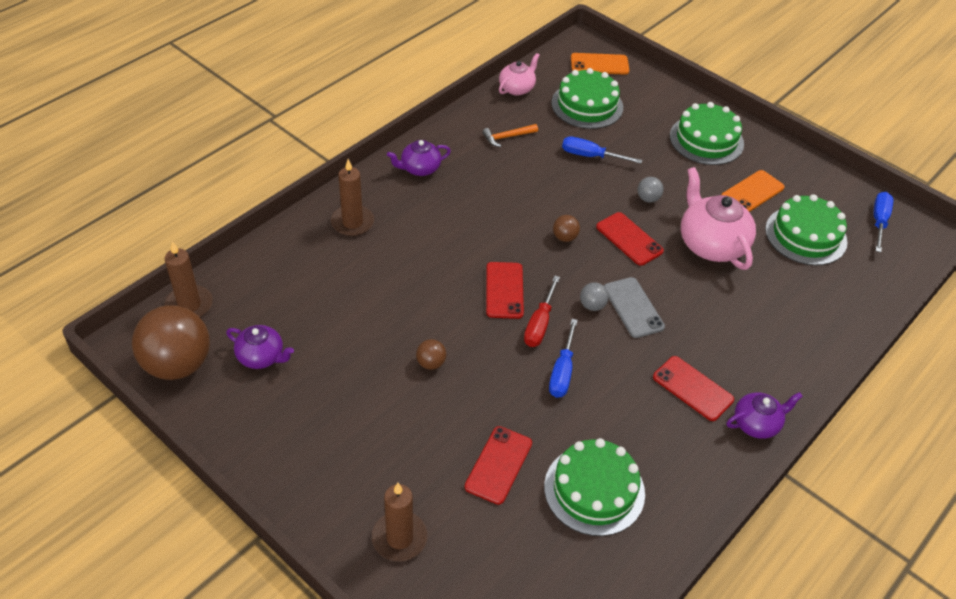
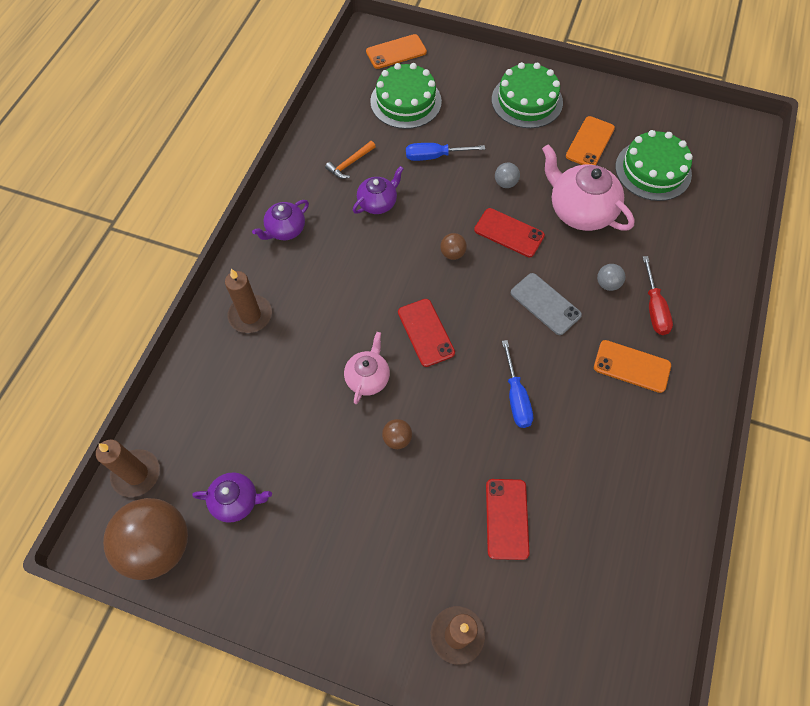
camera: 20 degrees left, 15 degrees up
pink teapot [499,53,540,95] -> pink teapot moved to [344,332,390,404]
red screwdriver [524,276,560,347] -> red screwdriver moved to [643,256,673,335]
green cake [544,438,645,536] -> none
grey ball [580,282,609,311] -> grey ball moved to [597,264,625,291]
red phone [653,356,734,421] -> orange phone [594,340,671,393]
purple teapot [727,392,803,439] -> purple teapot moved to [353,166,404,214]
blue screwdriver [873,192,893,252] -> none

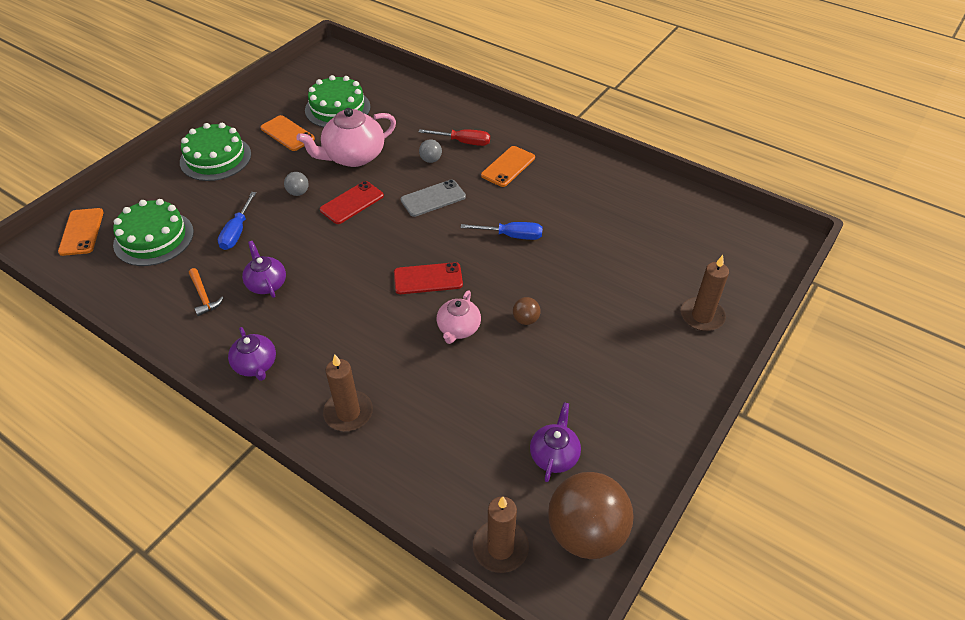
camera: 75 degrees left, 15 degrees down
pink teapot [344,332,390,404] -> pink teapot turned 105 degrees counterclockwise [437,290,481,344]
brown ball [440,233,467,260] -> none
red phone [486,479,529,560] -> none

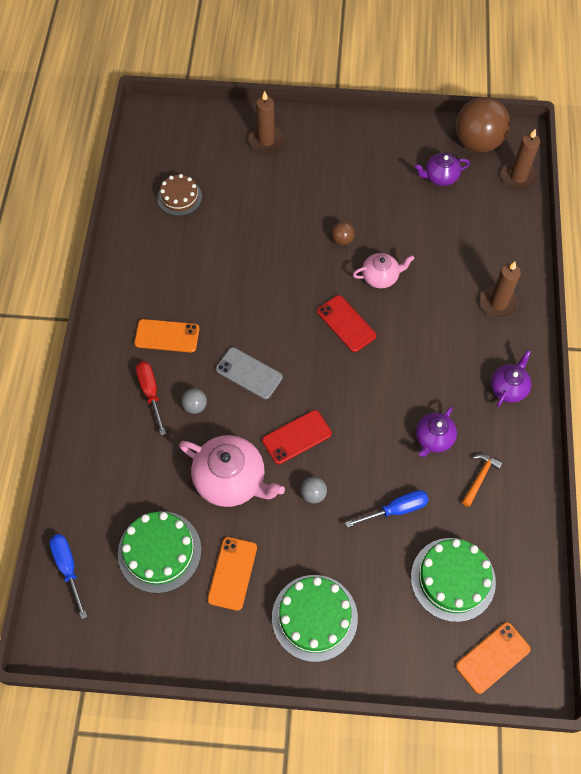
camera: 120 degrees left, 15 degrees up
red phone [320,181,384,224] -> red phone turned 45 degrees counterclockwise [262,410,332,464]
blue screwdriver [460,222,543,240] -> blue screwdriver moved to [49,534,87,619]
none -> brown cake [157,174,202,216]

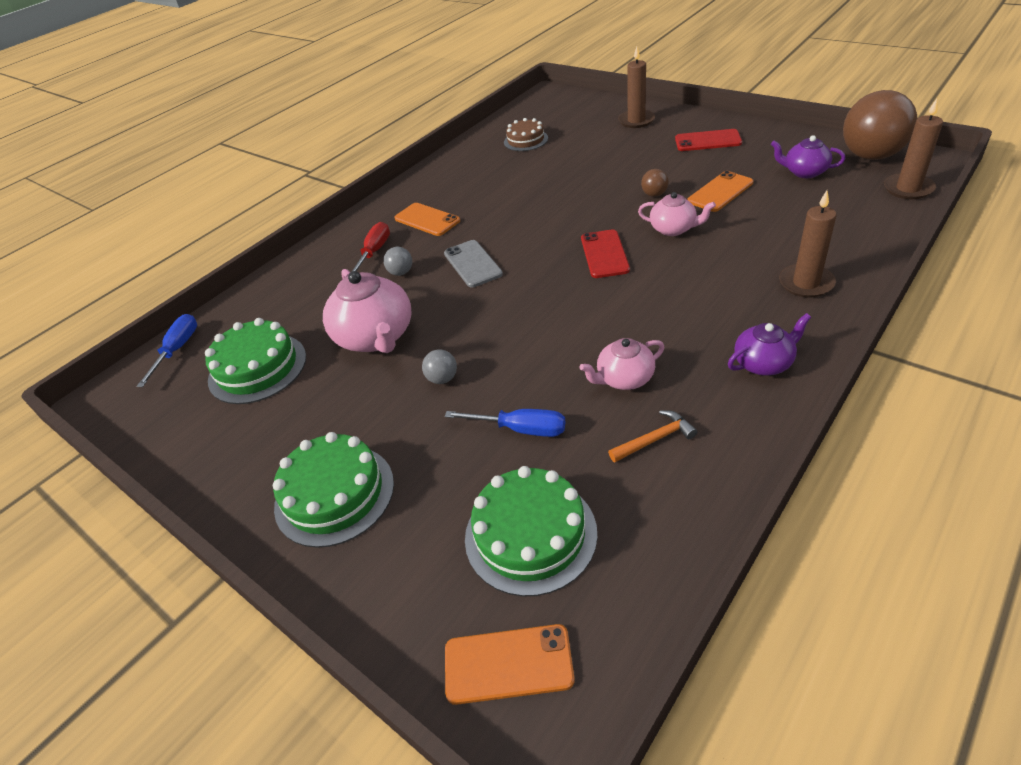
camera: 40 degrees right, 20 degrees down
orange phone [207,537,257,611] -> orange phone moved to [687,171,753,212]
red phone [262,410,332,464] -> red phone moved to [675,129,742,151]
purple teapot [416,406,457,457] -> pink teapot [579,338,664,390]

